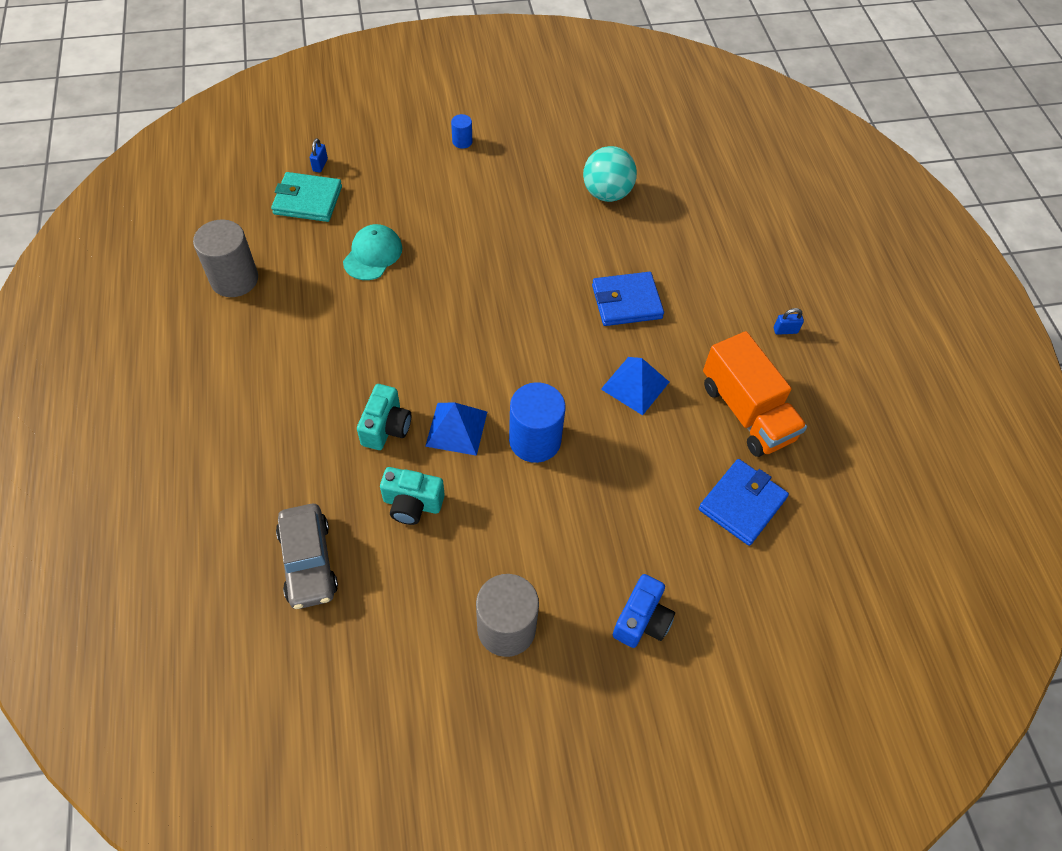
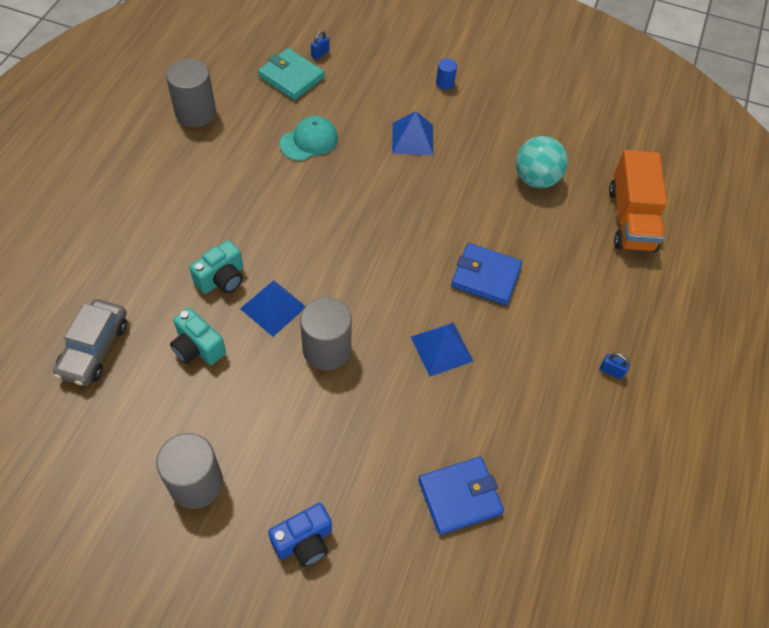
camera: 30 degrees right, 0 degrees up
blue cylinder [509,382,566,463] -> grey cylinder [300,297,352,370]
orange truck [703,331,807,457] -> orange truck moved to [609,150,667,252]
none -> blue pyramid [392,111,433,155]

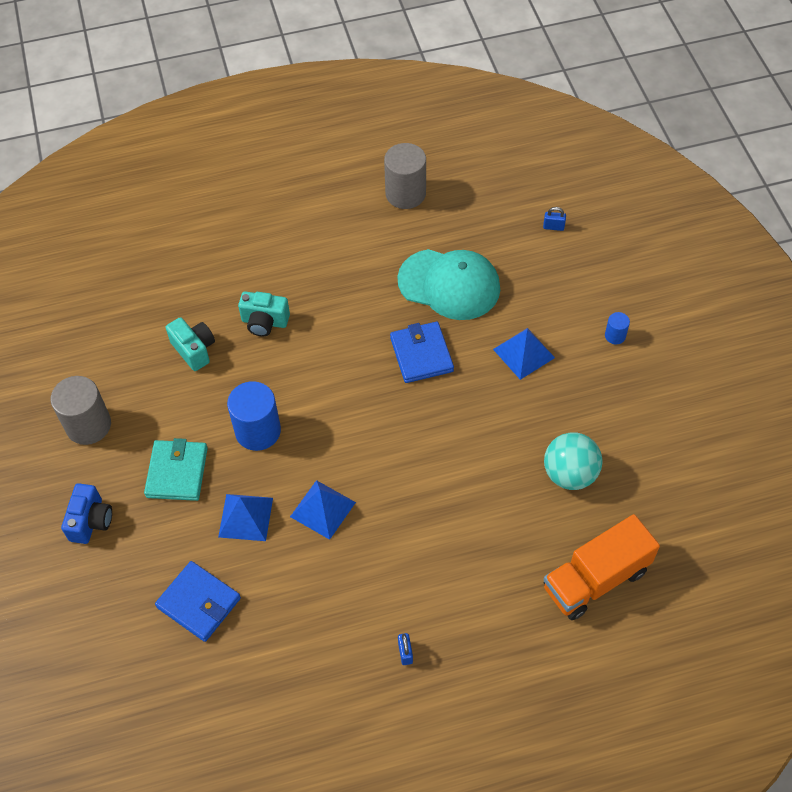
camera: 60 degrees right, 0 degrees up
grey car [53,299,128,386] -> none
turquoise camera [170,307,226,365] -> turquoise camera turned 135 degrees clockwise [166,317,215,371]
blue pyramid [240,280,305,337] -> blue pyramid moved to [218,494,273,541]
turquoise wallet [258,48,325,100] -> turquoise wallet moved to [144,438,208,501]
blue camera [268,503,332,567] -> blue camera turned 105 degrees counterclockwise [61,483,112,544]
turquoise cap [280,116,338,161] -> turquoise cap [397,249,500,320], size x1.66
grey cylinder [300,297,352,370] -> blue cylinder [227,381,281,451]
blue wallet [451,243,522,305] -> blue wallet moved to [390,322,454,383]

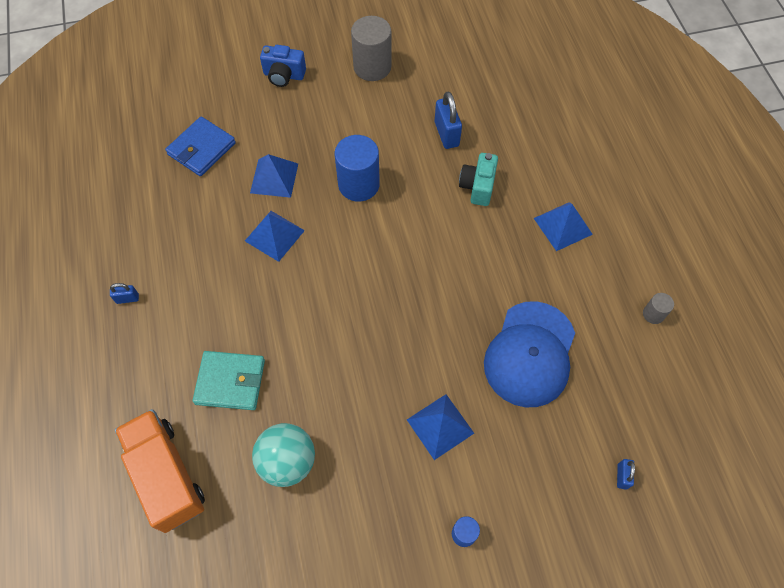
camera: 90 degrees right, 5 degrees up
turquoise wallet [144,438,208,501] -> turquoise wallet moved to [193,351,265,410]
turquoise camera [166,317,215,371] -> blue padlock [435,91,462,149]
grey cylinder [384,143,426,209] -> grey cylinder [643,293,674,324], size x0.48
blue wallet [390,322,454,383] -> none
turquoise cap [397,249,500,320] -> blue cap [484,301,575,407]
none -> blue pyramid [534,202,593,251]

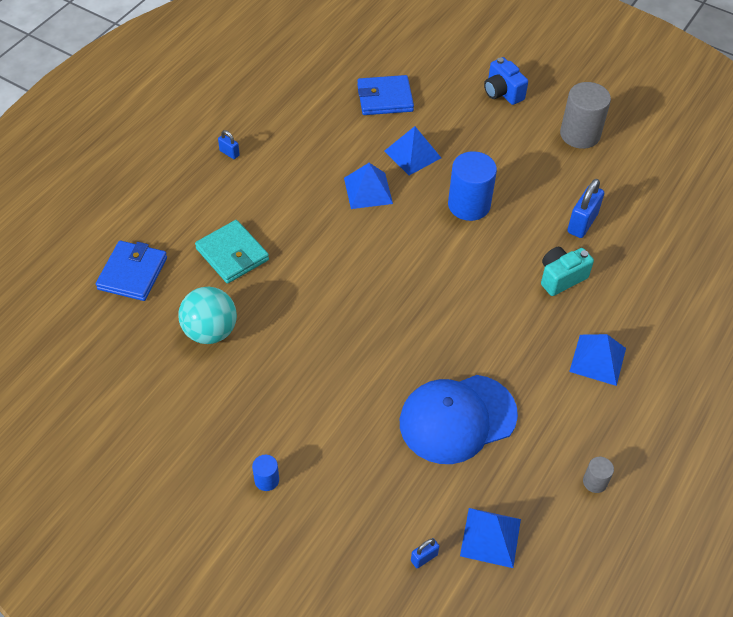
camera: 45 degrees right, 10 degrees down
orange truck [115,409,205,533] -> blue wallet [96,241,167,301]
blue pyramid [407,394,474,460] -> blue pyramid moved to [460,508,521,568]

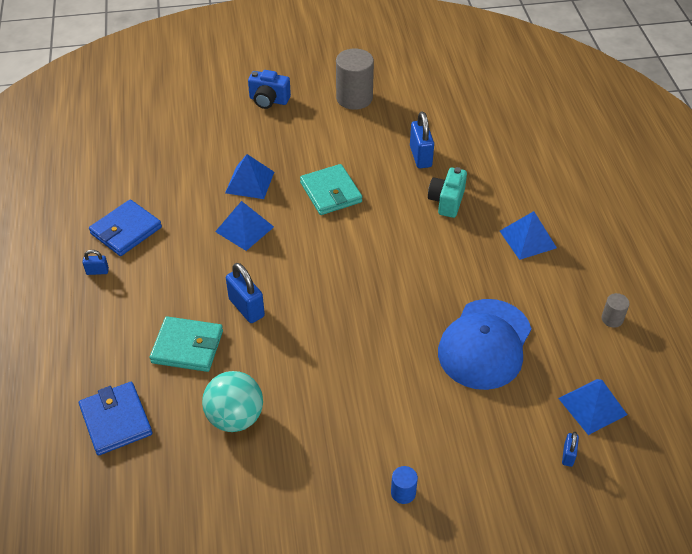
camera: 40 degrees left, 5 degrees down
blue wallet [357,75,414,115] -> blue wallet moved to [89,199,162,256]
blue cylinder [448,151,497,221] -> turquoise wallet [300,164,362,215]
none -> blue padlock [226,263,265,323]

